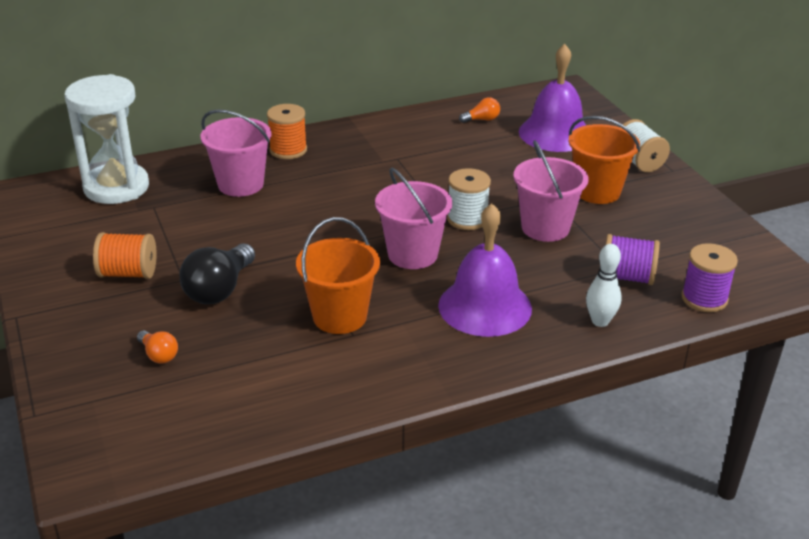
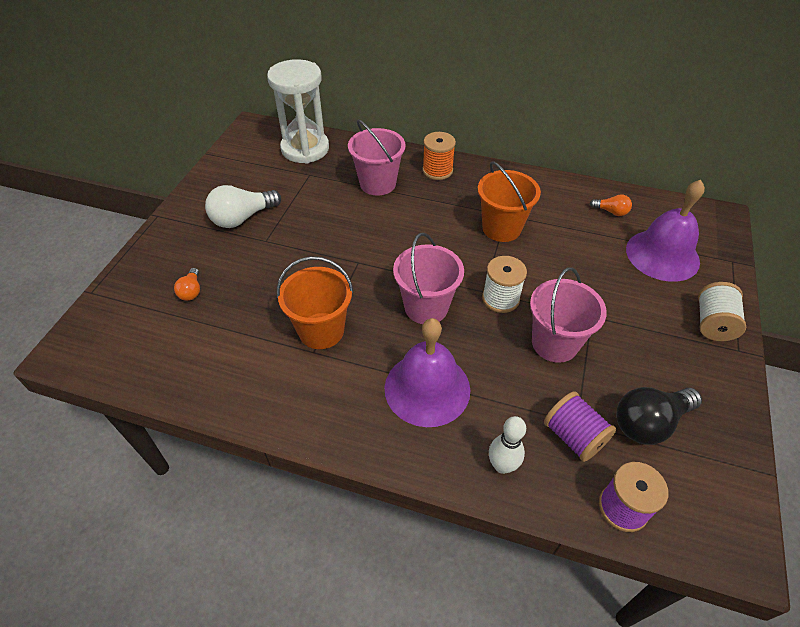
camera: 40 degrees right, 15 degrees up
orange spool [93,232,156,279] -> white light bulb [205,185,281,228]
black light bulb [180,243,255,304] -> black light bulb moved to [616,387,702,445]
orange bucket [569,116,640,204] -> orange bucket moved to [478,161,541,242]

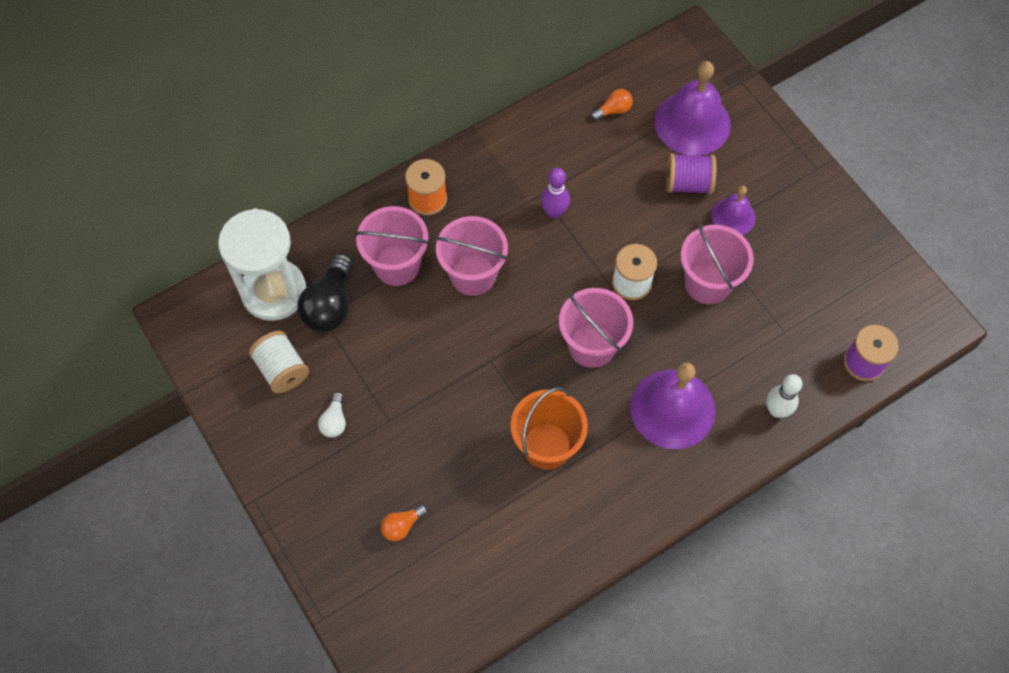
camera: 50 degrees left, 15 degrees up
orange light bulb [174,268,200,301] -> orange light bulb turned 105 degrees clockwise [381,504,427,541]
white light bulb [205,185,281,228] -> white light bulb [318,392,346,438], size x0.52
orange bucket [478,161,541,242] -> purple bowling pin [541,168,570,218]
purple spool [544,391,616,462] -> purple spool moved to [666,153,716,194]
black light bulb [616,387,702,445] -> black light bulb moved to [297,253,352,332]
white spool [698,282,746,341] -> white spool moved to [249,331,309,394]
none -> pink bucket [436,216,508,296]
none -> purple bell [711,186,755,235]

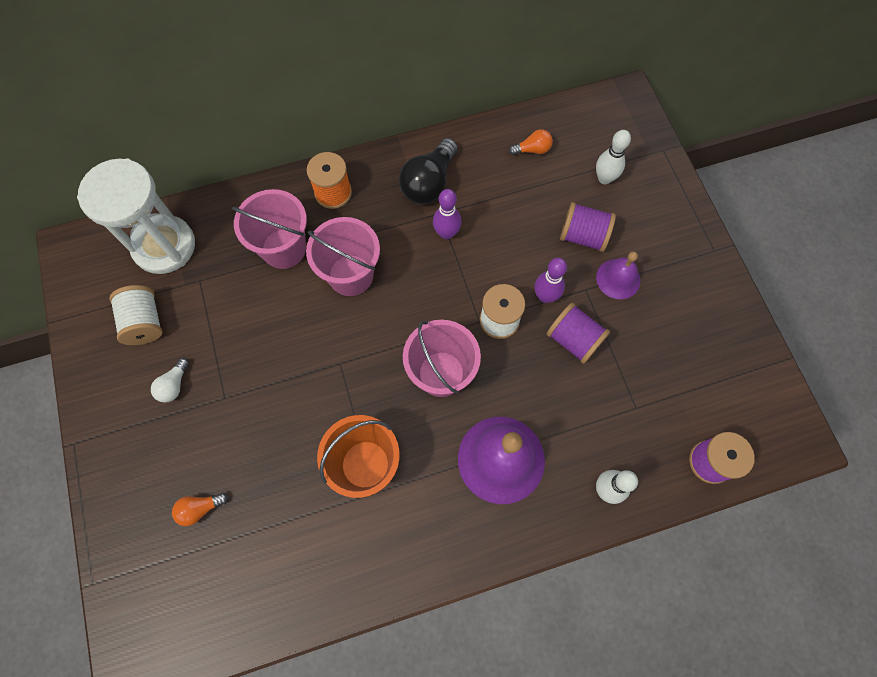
camera: 15 degrees right, 5 degrees up
black light bulb [297,253,352,332] -> black light bulb moved to [399,138,458,204]
purple bell [654,61,731,156] -> white bowling pin [596,130,631,184]
pink bucket [681,224,754,304] -> purple spool [547,303,610,364]
none -> purple bowling pin [534,258,567,303]

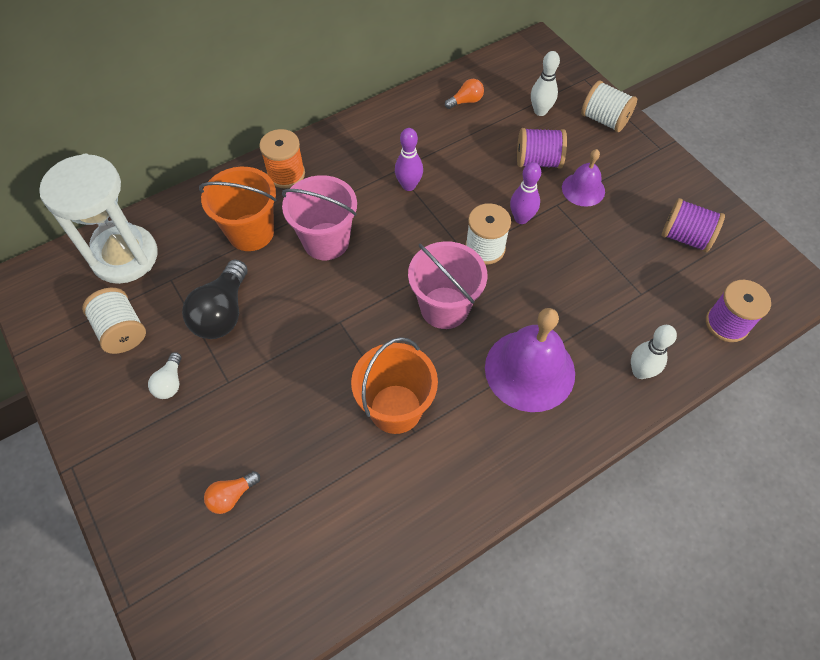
camera: 15 degrees left, 10 degrees down
pink bucket [232,189,307,269] -> orange bucket [199,167,277,251]
black light bulb [399,138,458,204] -> black light bulb moved to [182,260,247,339]
purple spool [547,303,610,364] -> purple spool moved to [662,198,725,253]
none -> white spool [581,80,637,133]

